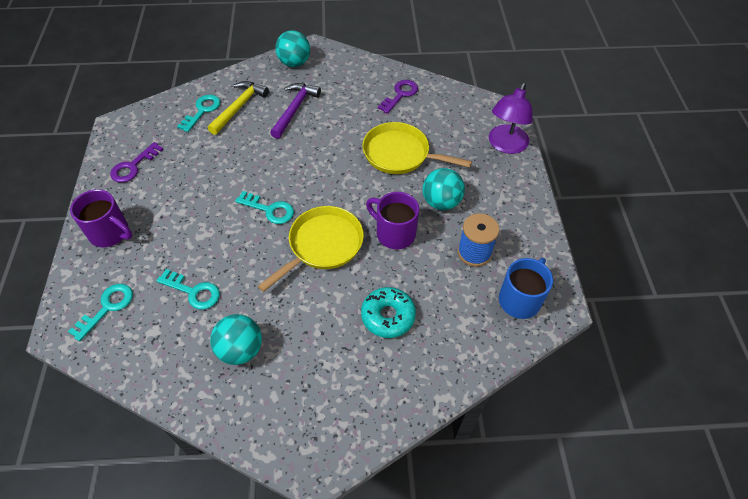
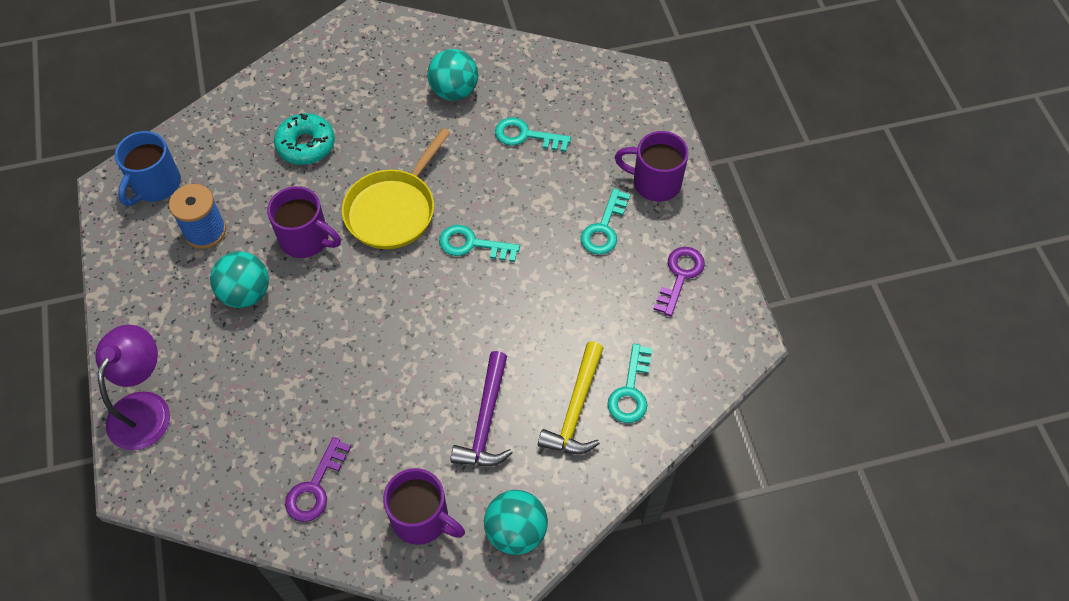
camera: 170 degrees right, 5 degrees up
turquoise key [68,284,133,341] -> turquoise key moved to [581,188,630,255]
yellow pan [362,122,472,174] -> none
none -> purple mug [383,468,465,545]

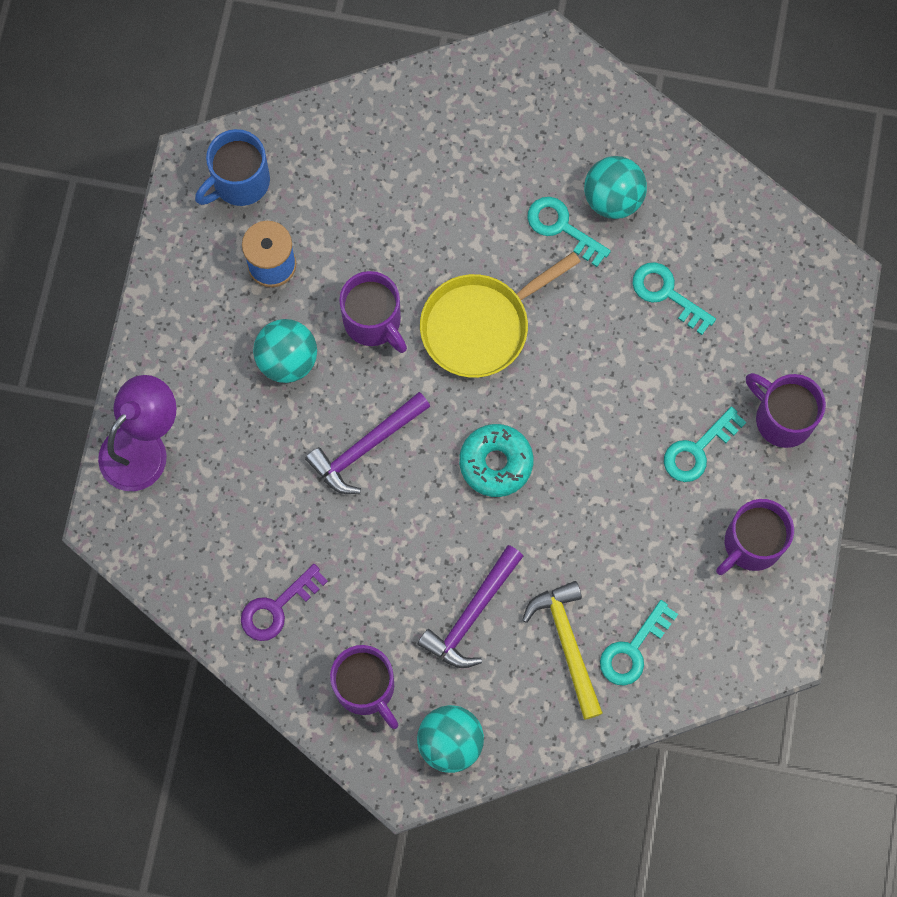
camera: 25 degrees right, 15 degrees up
turquoise donut [274,113,335,165] -> turquoise donut moved to [459,424,533,497]
turquoise key [439,225,520,262] -> turquoise key moved to [527,197,611,267]
yellow hammer [538,341,603,454] -> yellow hammer turned 120 degrees clockwise [522,581,603,720]
purple key [653,247,705,317] -> purple mug [716,499,794,575]
none -> purple hammer [305,392,430,494]

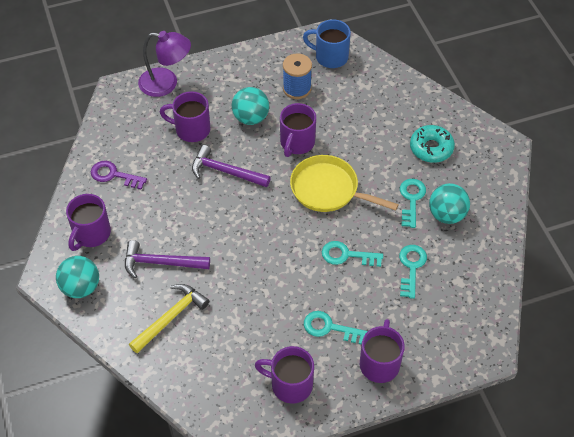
camera: 60 degrees right, 20 degrees down
turquoise donut [459,424,533,497] -> turquoise donut moved to [410,125,455,163]
turquoise key [600,600,678,686] -> turquoise key moved to [322,241,383,267]
none -> purple mug [159,91,211,142]

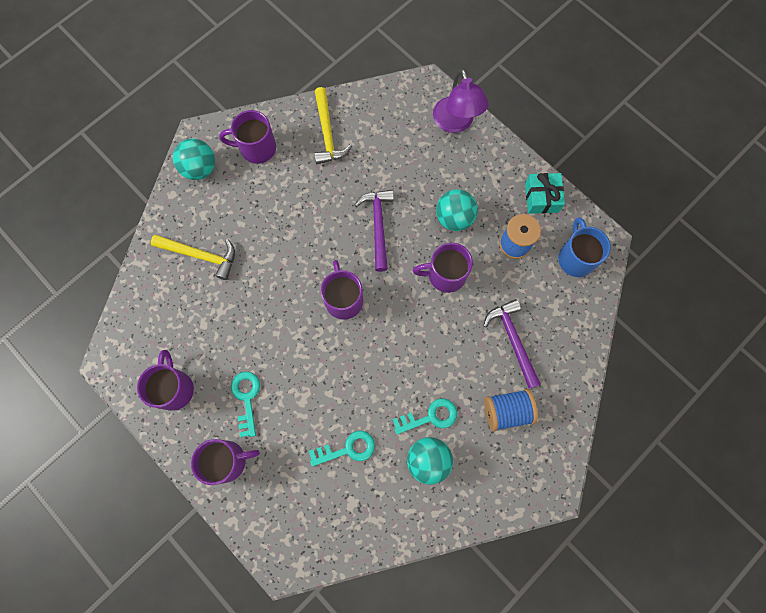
camera: 65 degrees right, 20 degrees up
purple key [91,161,147,189] -> yellow hammer [314,87,352,164]
purple hammer [125,240,210,278] -> purple hammer moved to [483,299,541,389]
purple mug [159,91,211,142] -> purple mug moved to [321,260,363,320]
yellow pan [290,155,399,212] -> none
turquoise key [322,241,383,267] -> none
turquoise donut [410,125,455,163] -> blue spool [484,389,538,432]
none -> turquoise gift [525,173,565,214]

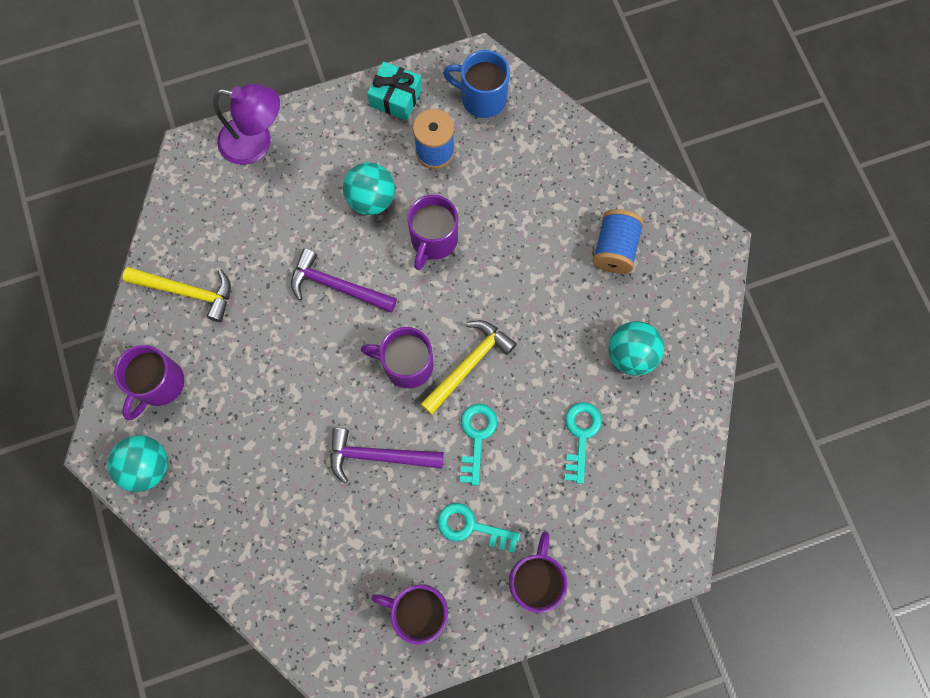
camera: 65 degrees left, 0 degrees up
yellow hammer [151,235,235,280] -> yellow hammer moved to [420,320,517,415]
turquoise key [392,398,457,435] -> turquoise key moved to [460,404,498,486]
purple hammer [483,299,541,389] -> purple hammer moved to [330,428,444,484]

